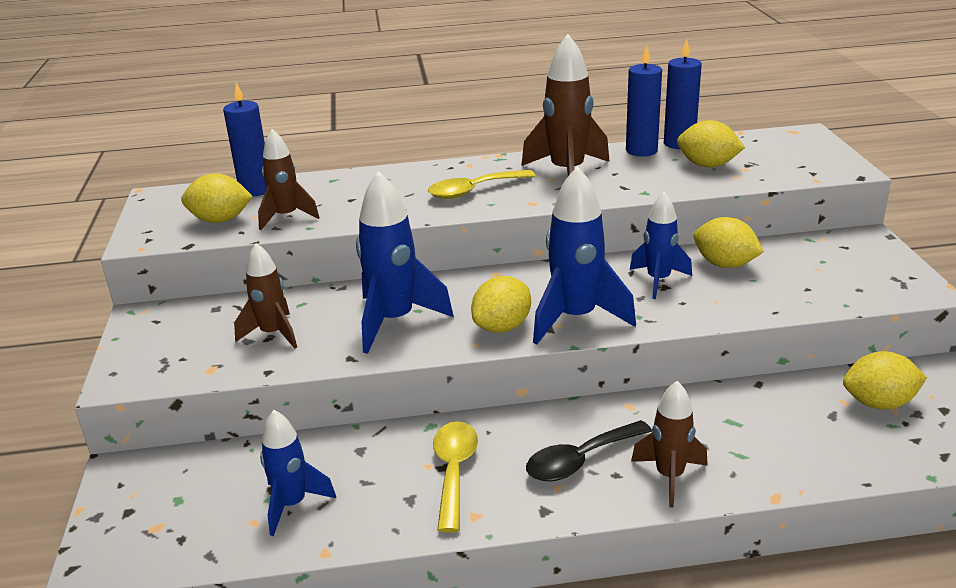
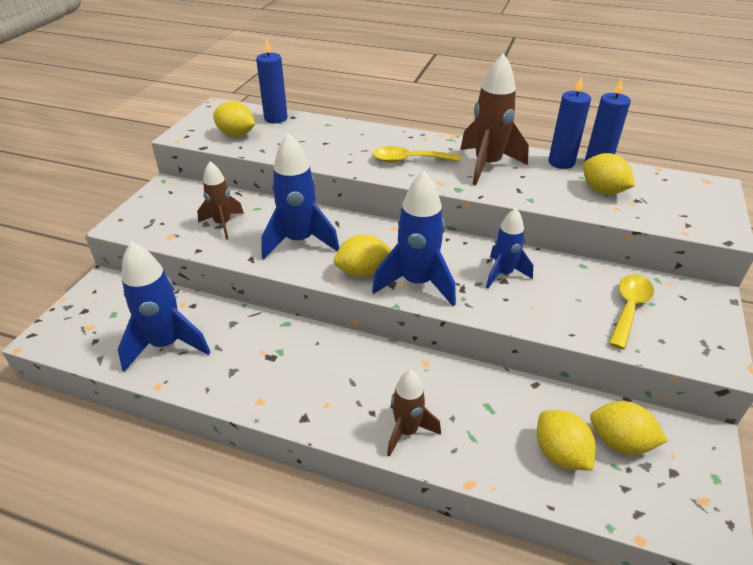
camera: 25 degrees right, 10 degrees up
brown rocket [258,129,320,230] -> none
blue rocket [260,410,336,536] -> blue rocket [118,241,210,372], size x1.59
yellow spoon [433,421,478,533] -> yellow spoon moved to [609,274,654,350]
black spoon [526,420,652,481] -> none
yellow lemon [694,217,764,268] -> yellow lemon moved to [537,410,596,471]

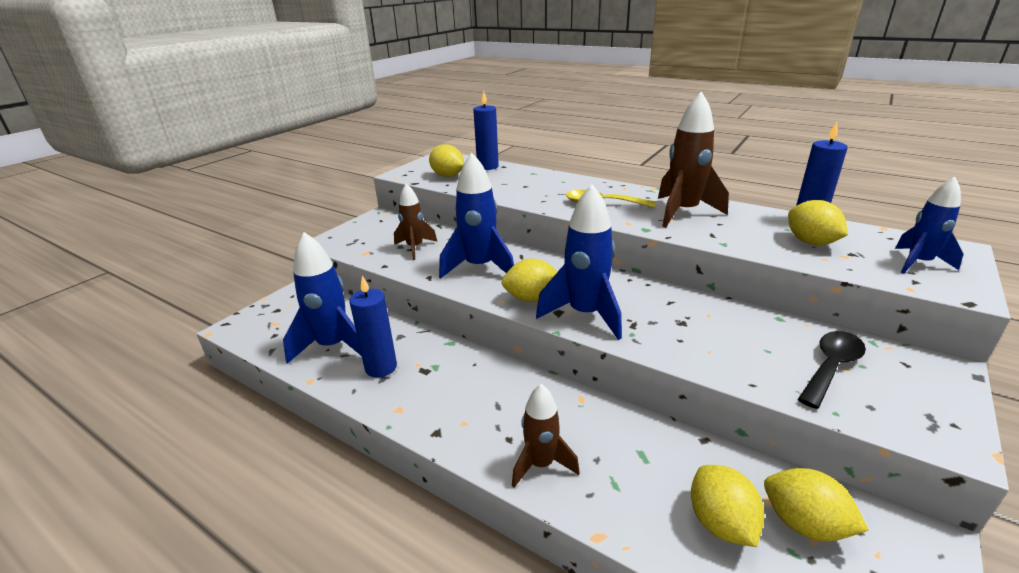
camera: 15 degrees right, 10 degrees down
blue rocket [486,208,533,289] -> blue rocket moved to [895,177,963,274]
blue candle [548,76,591,169] -> blue candle moved to [349,276,397,378]
yellow spoon [609,274,654,350] -> black spoon [798,331,866,409]

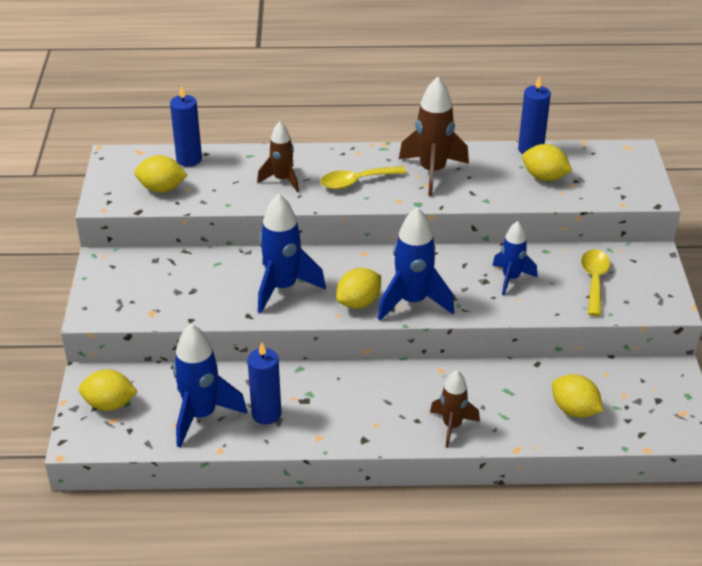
camera: 35 degrees left, 10 degrees up
brown rocket [394,183,437,260] -> brown rocket moved to [257,122,299,192]
yellow lemon [764,468,869,541] -> yellow lemon moved to [78,369,137,411]
black spoon [798,331,866,409] -> yellow spoon [581,249,610,316]
blue rocket [895,177,963,274] -> blue rocket moved to [492,221,537,295]

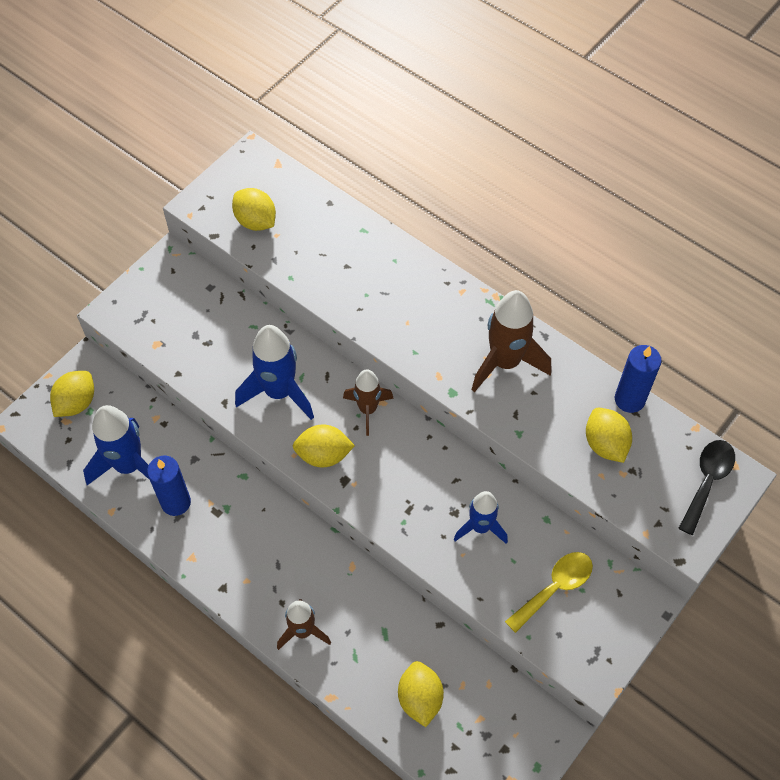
camera: 40 degrees right, 20 degrees up
yellow lemon [78,369,137,411] -> yellow lemon turned 75 degrees clockwise [50,371,94,417]
blue candle [170,85,202,167] -> none
brown rocket [257,122,299,192] -> brown rocket moved to [343,369,394,436]
yellow spoon [320,166,406,189] -> none
blue rocket [378,207,454,320] -> none
none -> black spoon [678,440,735,535]

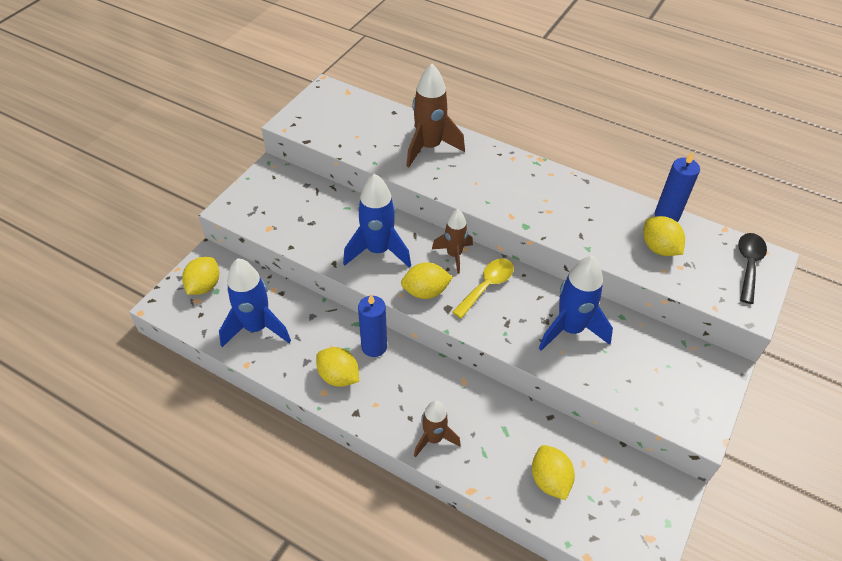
camera: 10 degrees left, 10 degrees down
blue candle [147,456,191,516] -> blue candle moved to [358,294,387,357]
yellow lemon [232,188,276,231] -> yellow lemon moved to [316,347,359,387]
blue rocket [454,491,508,544] -> blue rocket [539,255,613,351], size x1.59
brown rocket [471,290,551,392] -> brown rocket moved to [406,64,465,167]
yellow spoon [505,552,593,633] -> yellow spoon moved to [452,258,514,319]

